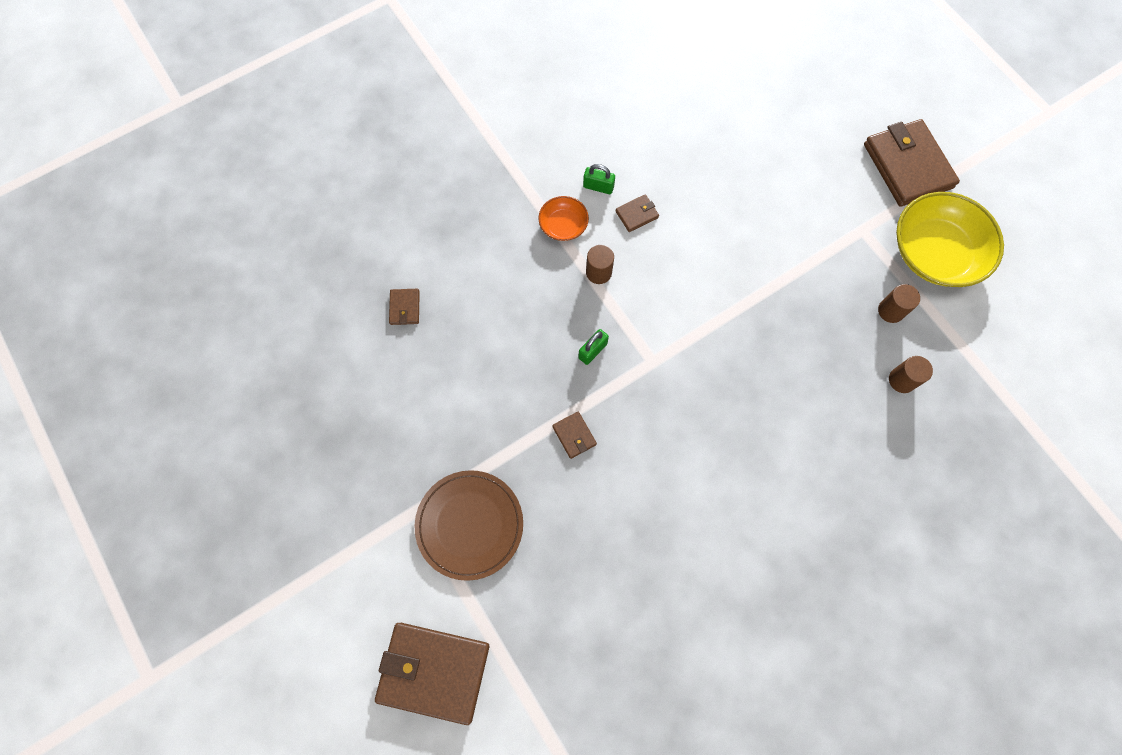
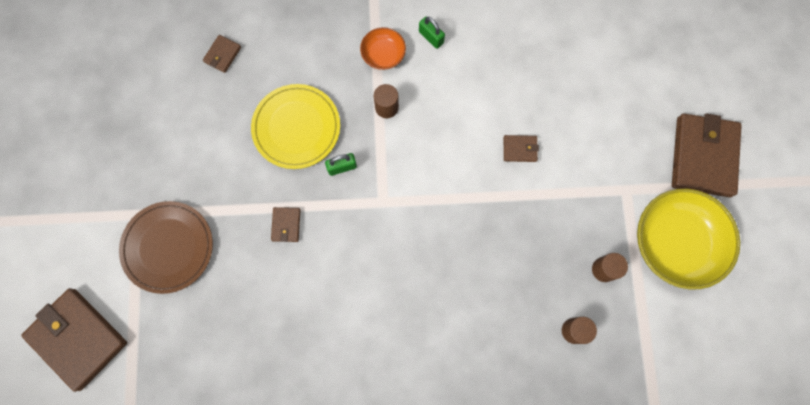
camera: 30 degrees right, 5 degrees up
brown wallet [616,194,659,232] -> brown wallet moved to [504,135,539,162]
none -> yellow plate [251,84,340,169]

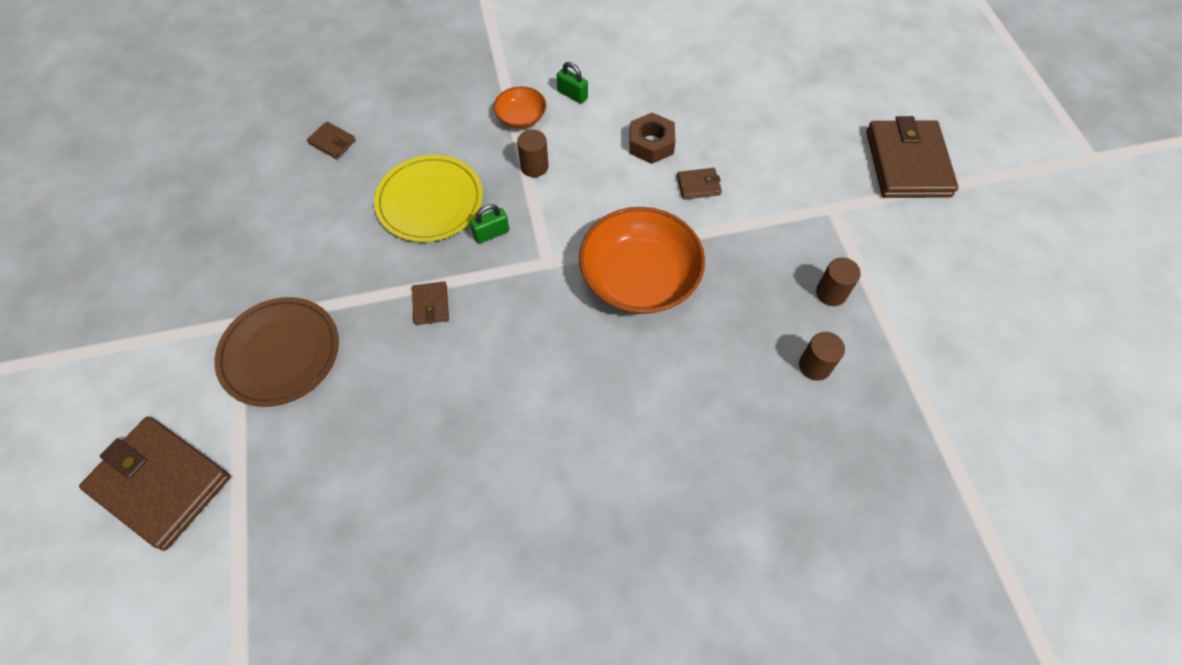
camera: 10 degrees left, 15 degrees down
brown wallet [203,35,241,73] -> brown wallet turned 75 degrees counterclockwise [307,121,356,159]
yellow bowl [637,189,740,289] -> none
none -> orange bowl [579,207,705,314]
none -> brown nut [629,113,676,164]

